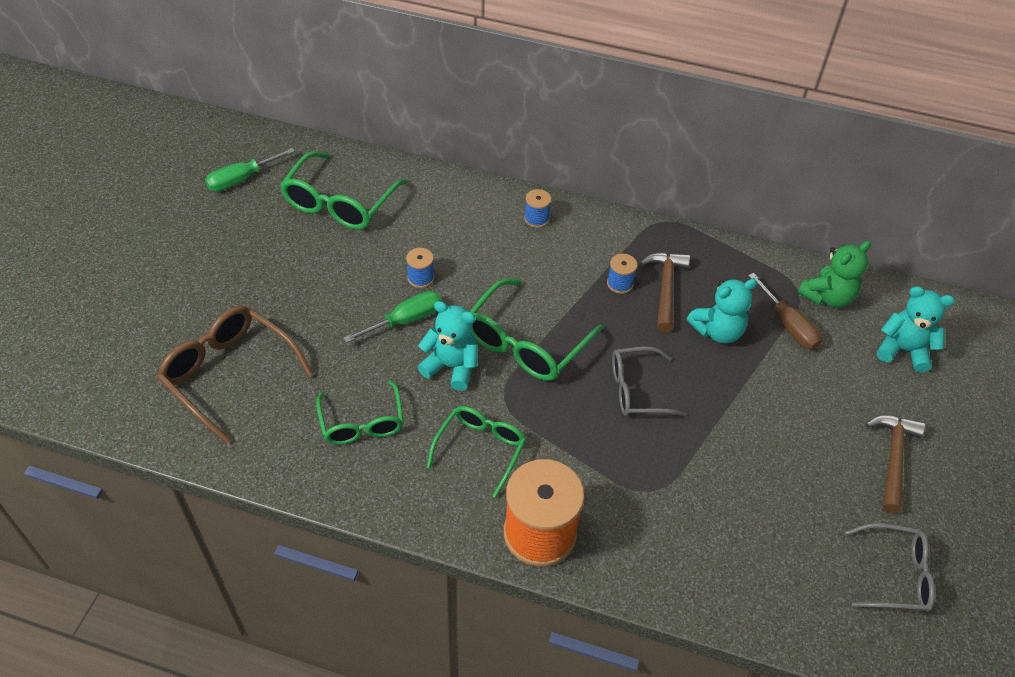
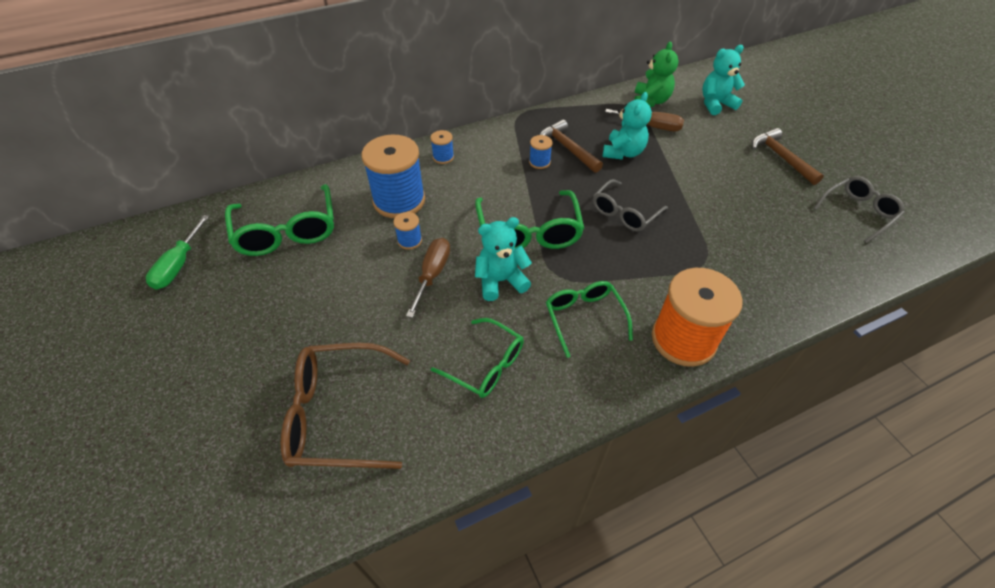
camera: 40 degrees left, 0 degrees up
green screwdriver [343,291,442,343] -> brown screwdriver [406,238,450,318]
none -> blue spool [361,135,425,218]

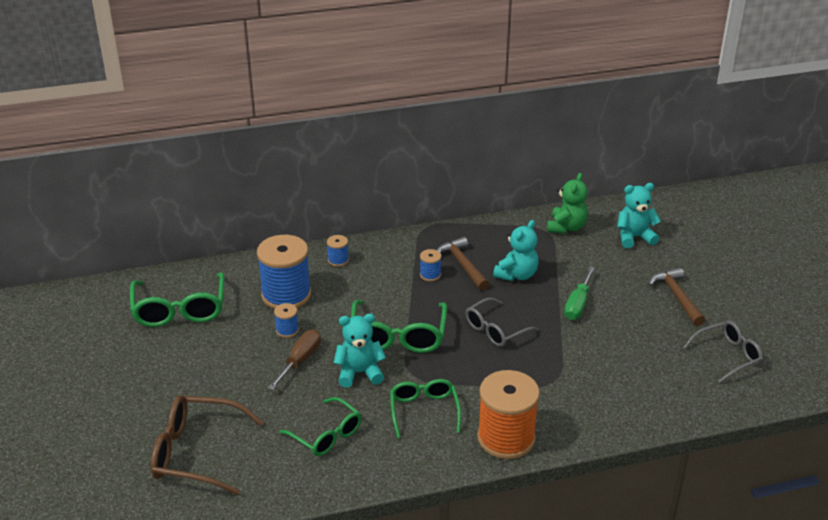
camera: 10 degrees right, 15 degrees down
green screwdriver [146,215,210,290] -> green screwdriver moved to [564,266,595,320]
brown screwdriver [605,109,684,131] -> none

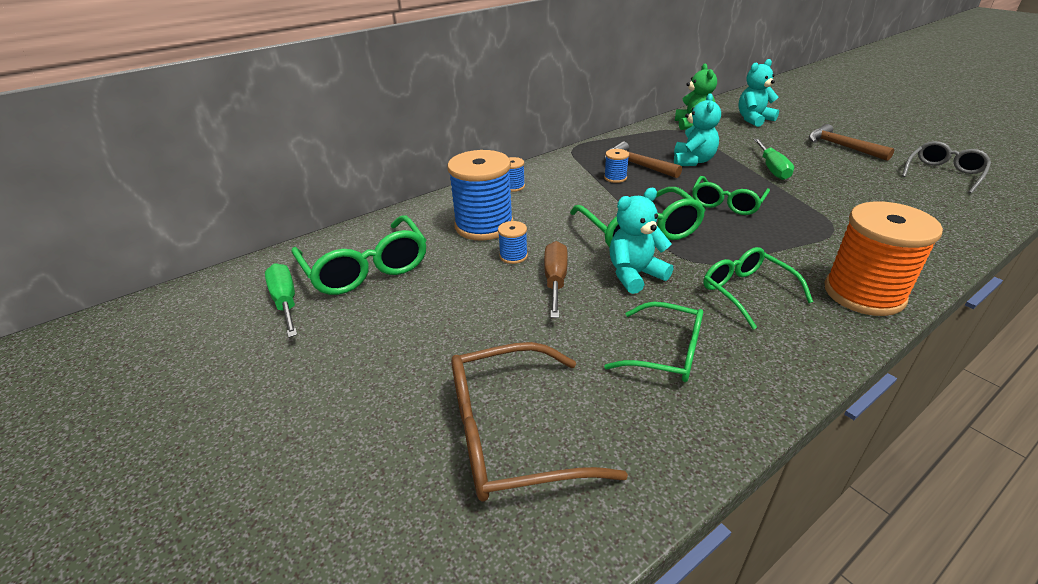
camera: 20 degrees left, 0 degrees up
grey glasses [466,298,539,347] -> green glasses [692,176,770,215]
none -> green screwdriver [265,263,297,338]

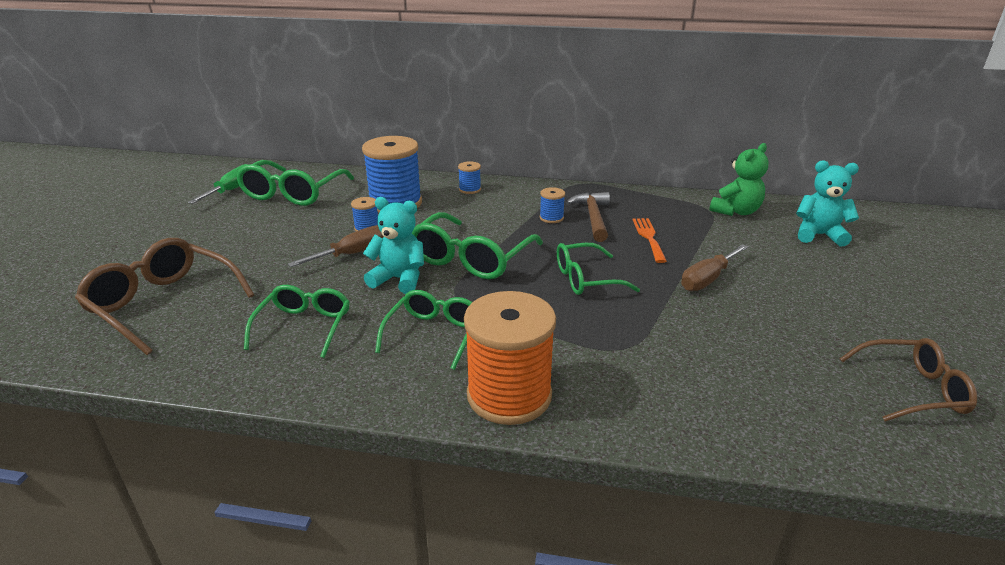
camera: 45 degrees right, 5 degrees down
green glasses [604,302,703,382] -> green glasses turned 150 degrees counterclockwise [244,285,350,358]
turquoise teddy bear [674,93,721,166] -> orange fork [632,218,667,263]
green screwdriver [753,139,794,180] -> brown screwdriver [681,244,748,291]
brown hammer [809,124,895,161] -> none
grey glasses [902,141,991,194] -> brown glasses [840,338,977,422]

